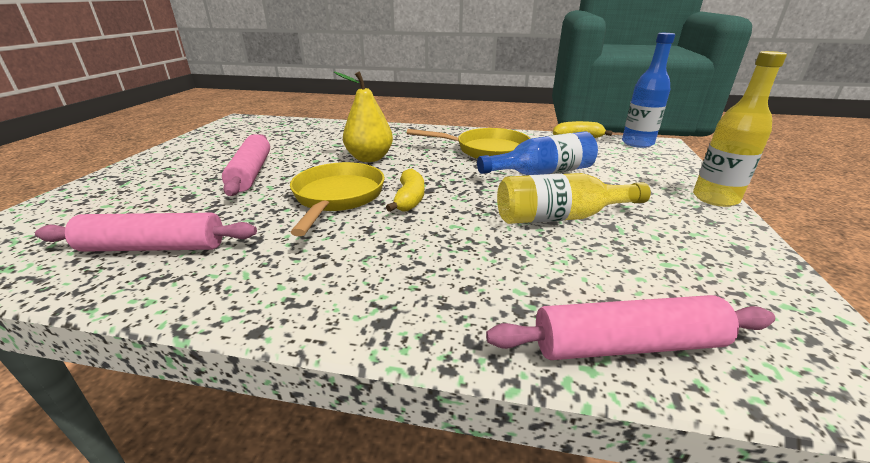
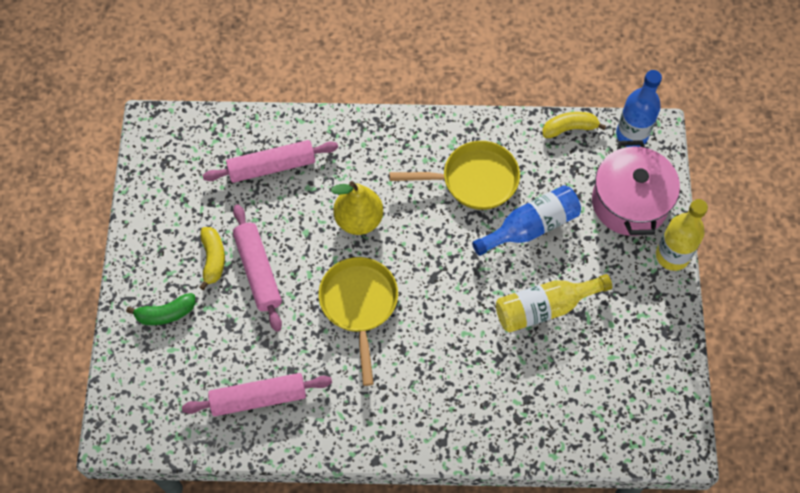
camera: 10 degrees left, 35 degrees up
yellow banana [386,169,424,212] -> yellow banana moved to [199,227,225,290]
pink rolling pin [486,295,775,360] -> pink rolling pin moved to [202,140,338,183]
none -> green banana [126,293,196,325]
none -> pink pot [592,140,680,236]

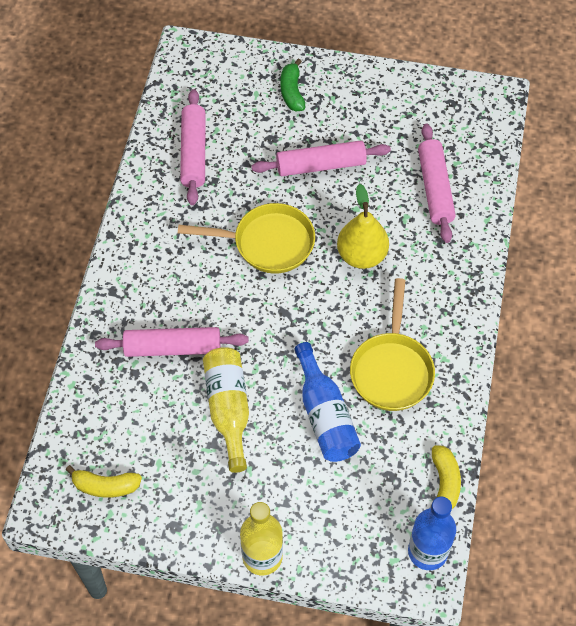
camera: 100 degrees right, 5 degrees down
yellow banana [199,227,225,290] -> yellow banana moved to [66,465,142,498]
pink pot [592,140,680,236] -> none
none -> pink rolling pin [95,327,249,357]

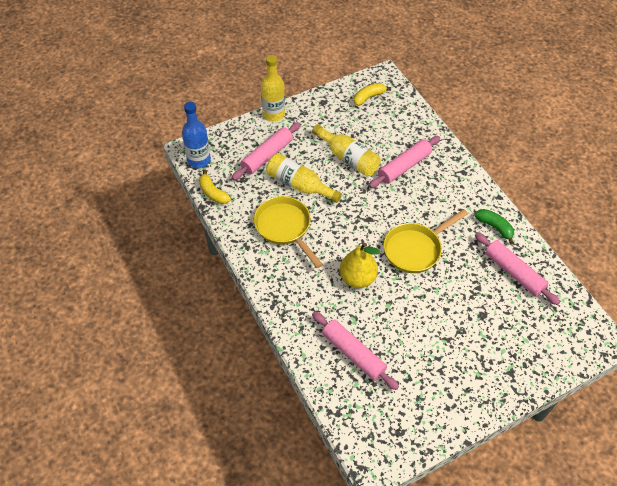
camera: 140 degrees right, 5 degrees down
pink rolling pin [252,141,391,176] -> pink rolling pin moved to [232,122,300,180]
green banana [280,59,305,111] -> green banana moved to [475,209,514,244]
blue bottle [295,342,361,462] -> yellow bottle [266,153,342,203]

